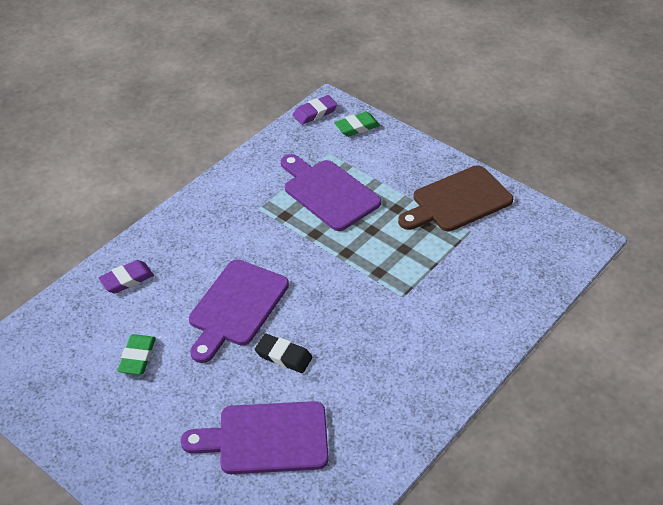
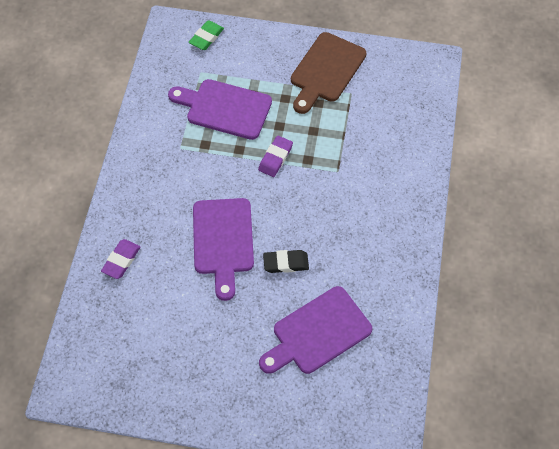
camera: 30 degrees left, 15 degrees up
green eraser [117,334,156,375] -> none
purple eraser [293,95,338,125] -> purple eraser moved to [258,136,293,177]

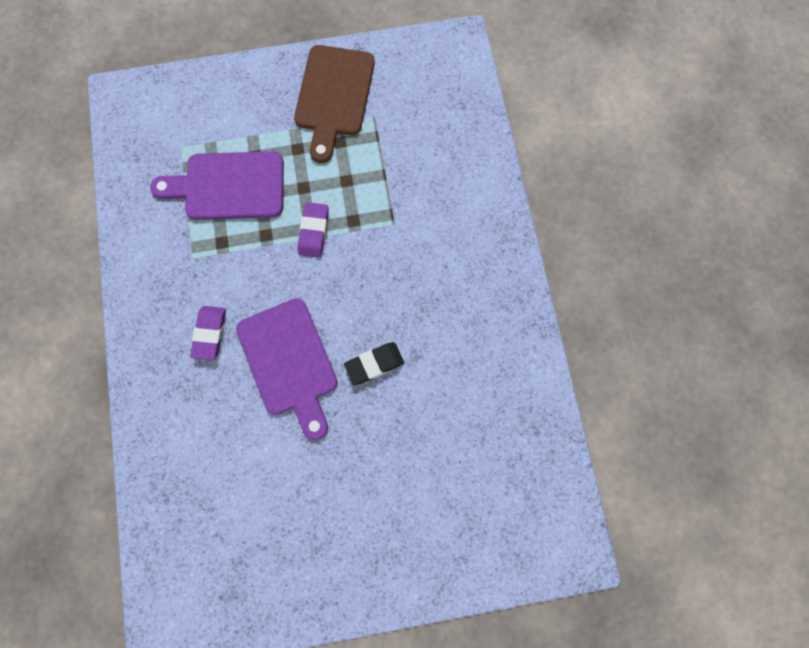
camera: 20 degrees left, 15 degrees up
purple eraser [101,239,140,279] -> purple eraser moved to [190,306,226,360]
green eraser [189,20,224,50] -> none
purple cutting board [259,286,372,374] -> none

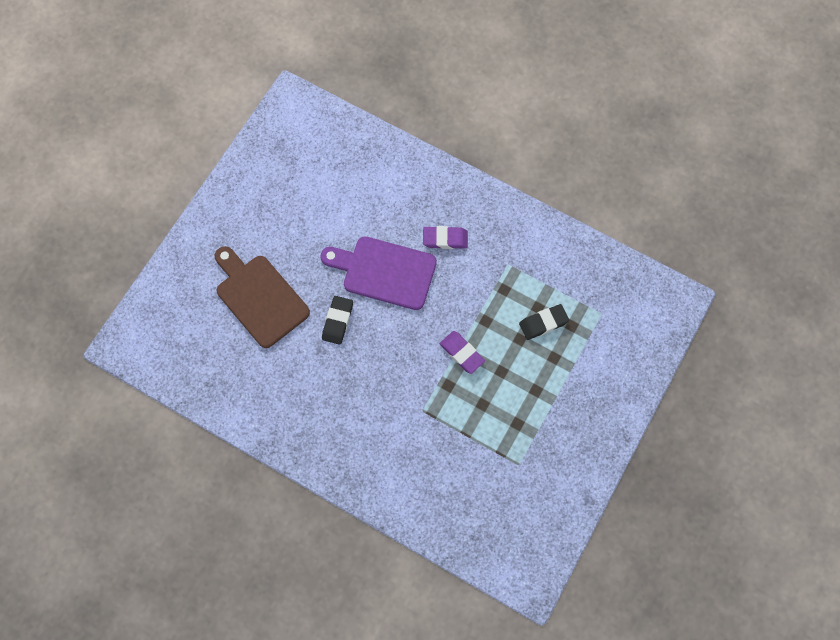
camera: 130 degrees right, 5 degrees down
purple cutting board [150,151,284,220] -> black eraser [519,304,569,340]
purple eraser [190,306,226,360] -> purple eraser turned 45 degrees counterclockwise [423,226,468,249]
brown cutting board [294,45,375,163] -> brown cutting board moved to [215,246,310,348]

